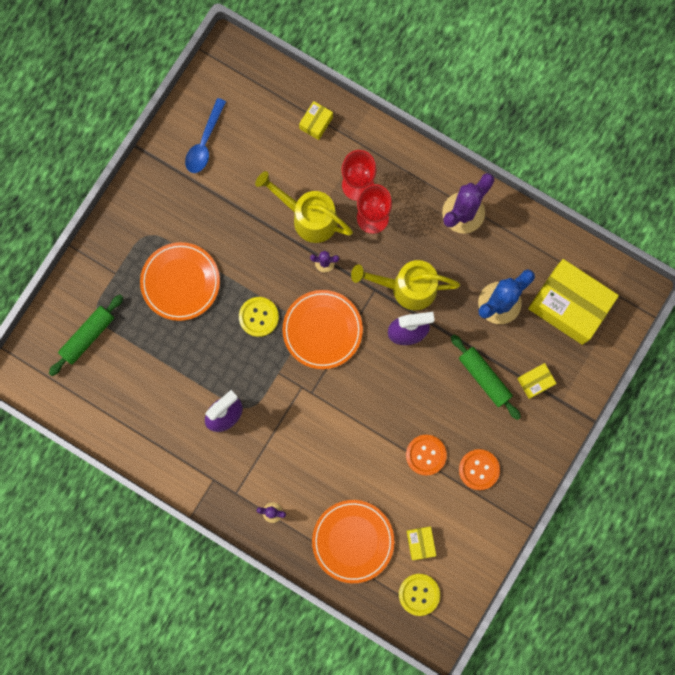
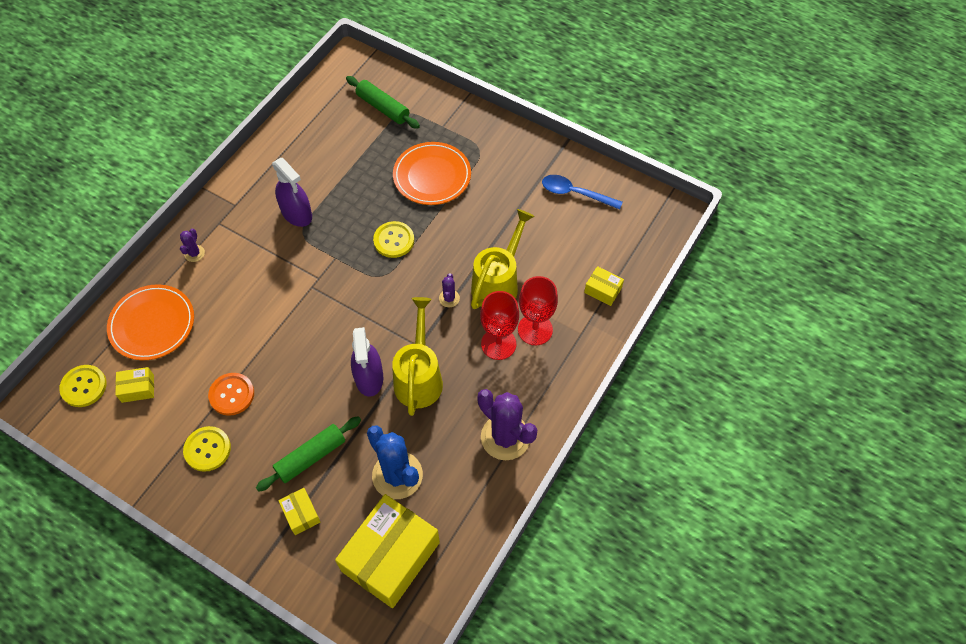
camera: 90 degrees right, 20 degrees down
orange plate [282,290,363,369] -> none
orange button [459,449,500,490] -> yellow button [183,426,231,472]

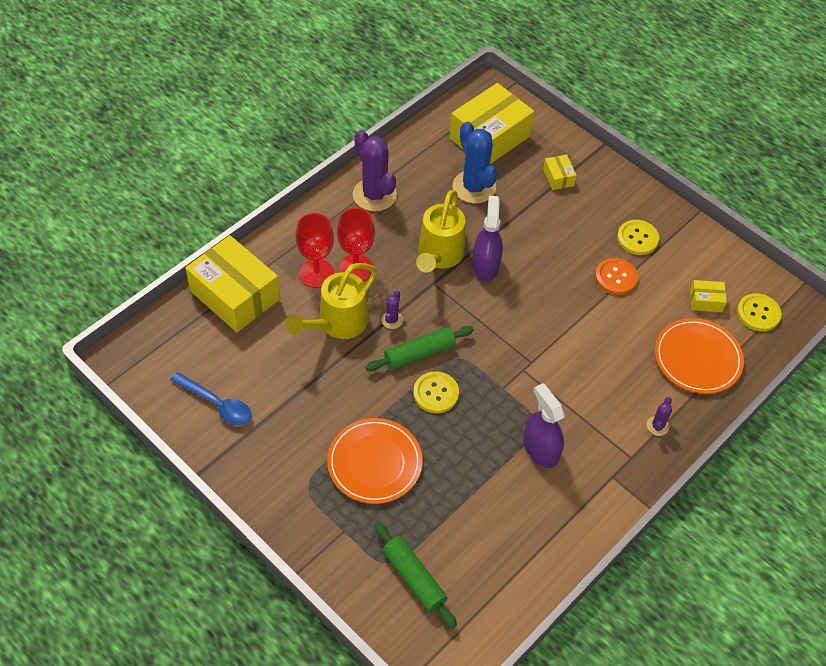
camera: 170 degrees left, 5 degrees down
green rolling pin [256,416,361,492] -> green rolling pin moved to [365,326,474,371]
yellow box [584,266,624,306] -> yellow box [185,235,280,332], size x2.28

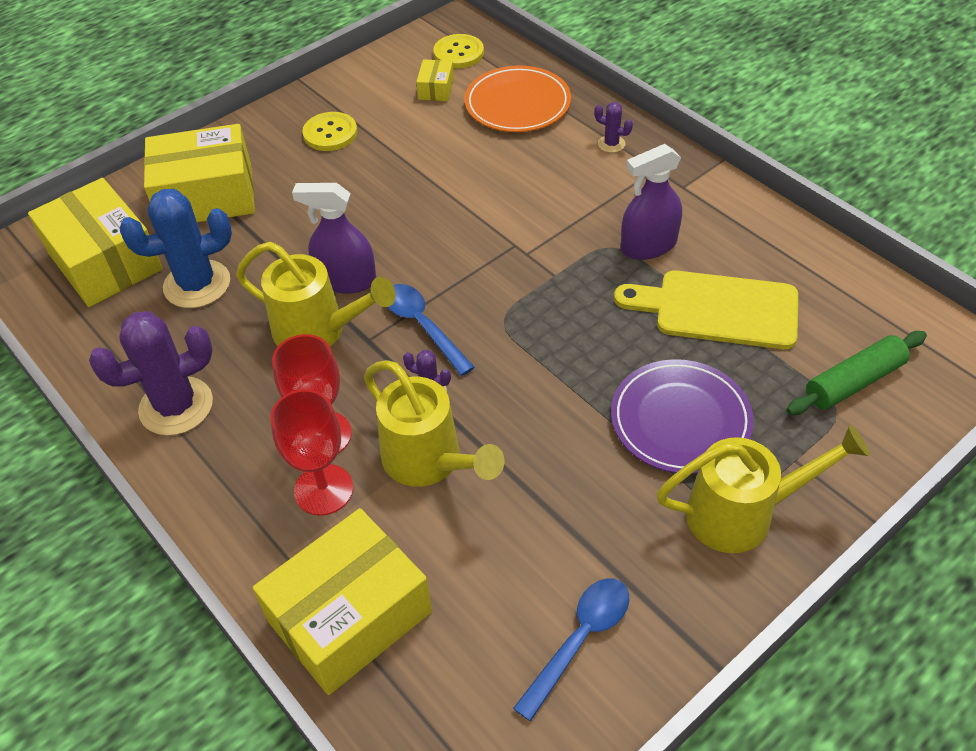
camera: 80 degrees left, 5 degrees down
orange plate [327,418,422,504] -> purple plate [611,359,754,474]
green rolling pin [365,326,474,371] -> none
yellow button [413,372,459,413] -> none
yellow box [543,154,577,190] -> yellow box [144,124,255,222], size x2.28
orange button [595,258,638,295] -> none
none -> blue spoon [388,284,475,376]
none -> yellow cutting board [614,270,798,349]
none -> yellow watering can [657,425,870,553]

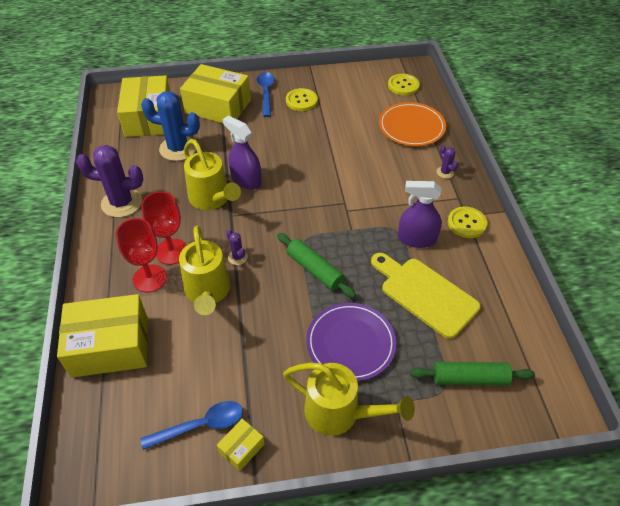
camera: 30 degrees right, 0 degrees up
blue spoon [388,284,475,376] -> blue spoon moved to [257,72,275,117]
yellow box [416,59,454,101] -> yellow box moved to [217,419,264,471]
none -> green rolling pin [277,233,356,298]
none -> yellow button [448,207,487,238]

